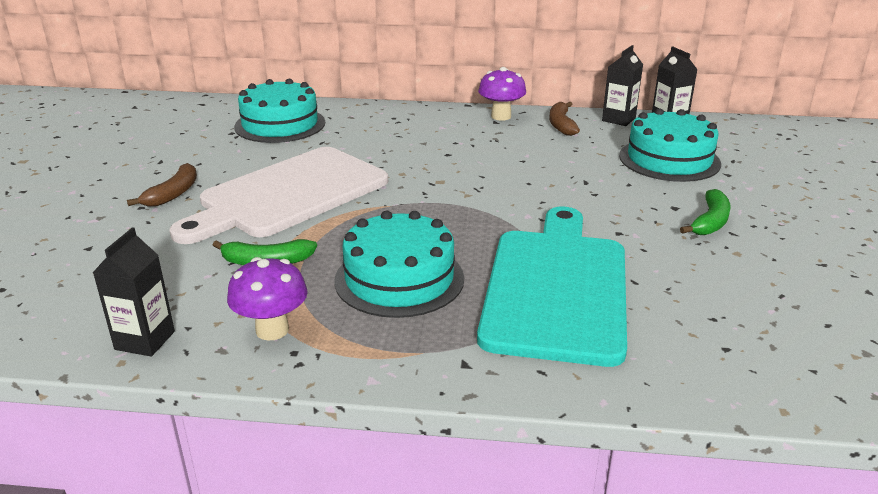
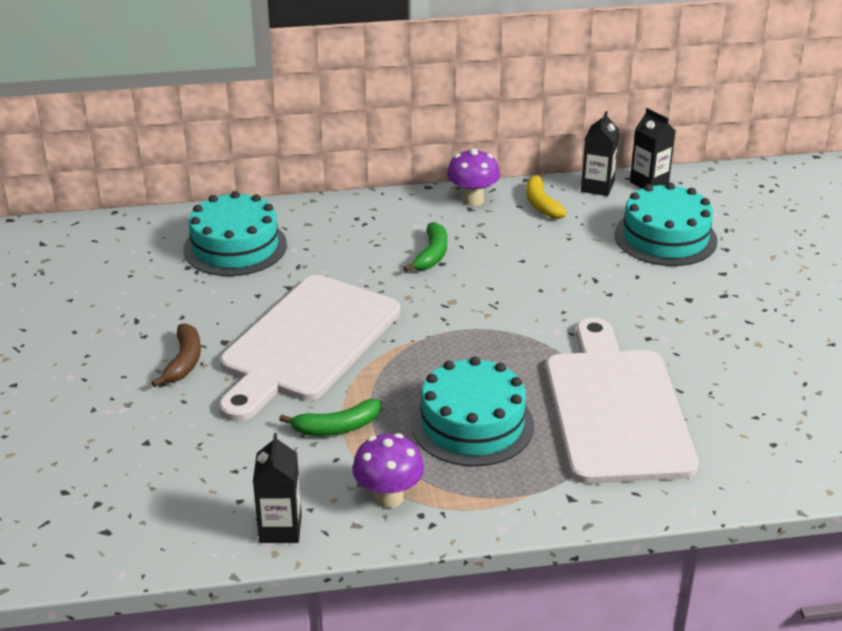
camera: 15 degrees left, 5 degrees up
turquoise cutting board [477,207,627,367] -> white cutting board [546,318,699,484]
brown banana [549,102,580,136] -> yellow banana [526,172,567,219]
green banana [680,189,731,235] -> green banana moved to [404,222,447,272]

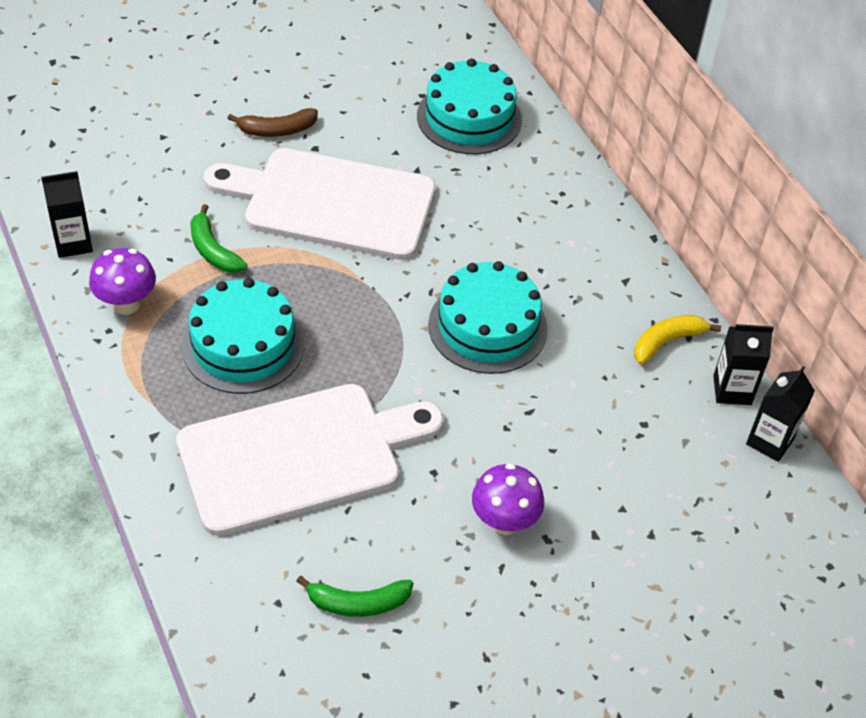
camera: 70 degrees right, 15 degrees up
green banana [404,222,447,272] -> green banana moved to [296,576,413,617]
purple mushroom [447,148,500,206] -> purple mushroom moved to [472,463,544,535]
turquoise cake [614,182,718,266] -> turquoise cake moved to [428,261,548,374]

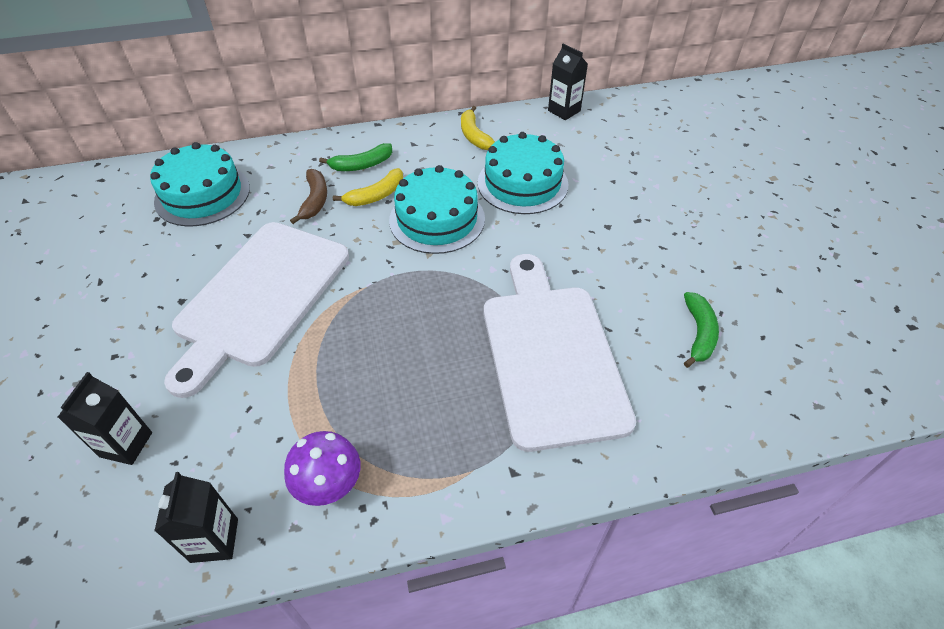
camera: 75 degrees left, 0 degrees up
turquoise cake [182,278,305,394] -> turquoise cake moved to [478,132,568,214]
green banana [190,204,247,273] -> green banana moved to [319,143,392,171]
brown banana [228,108,318,137] -> brown banana moved to [290,169,327,224]
purple mushroom [472,463,544,535] -> none
black carton [713,324,774,405] -> black carton moved to [58,372,152,465]
none -> yellow banana [333,168,403,206]

